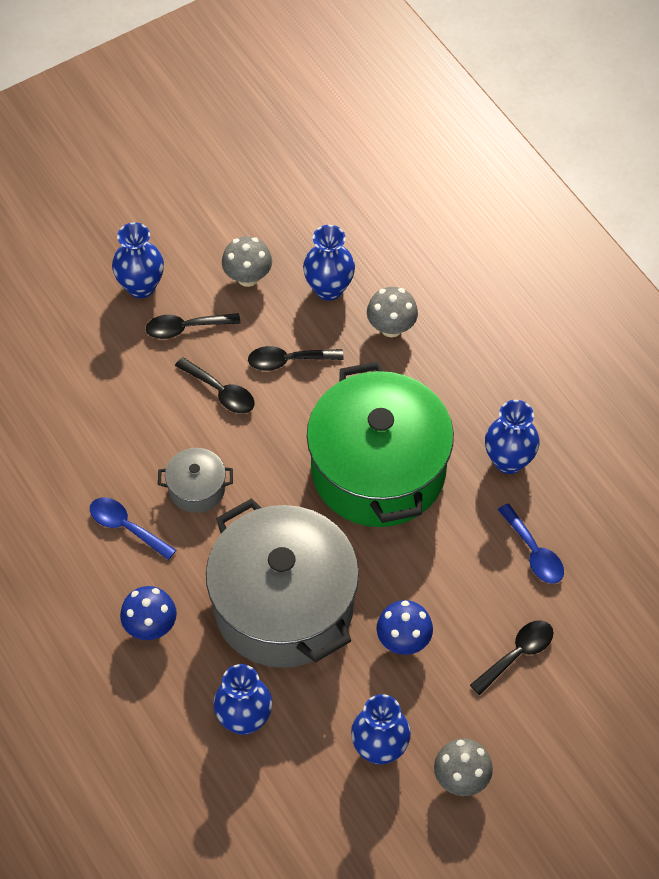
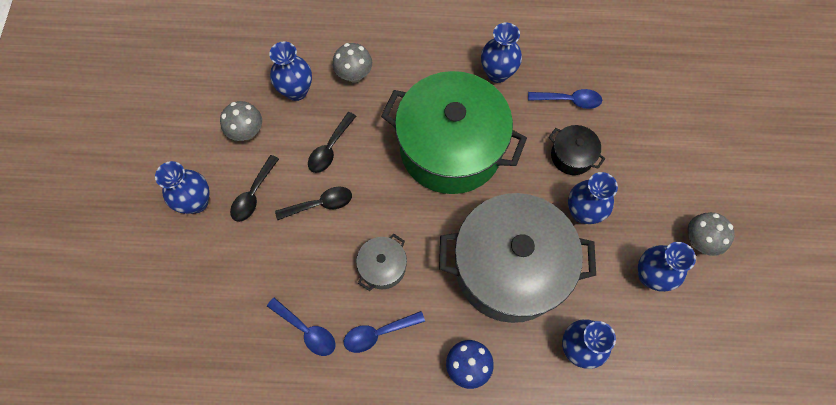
camera: 55 degrees left, 10 degrees up
blue mushroom [377,600,433,655] -> blue vase [568,172,618,224]
black spoon [470,620,553,695] -> none
none -> blue spoon [267,298,336,356]
none -> black pot [549,125,605,175]

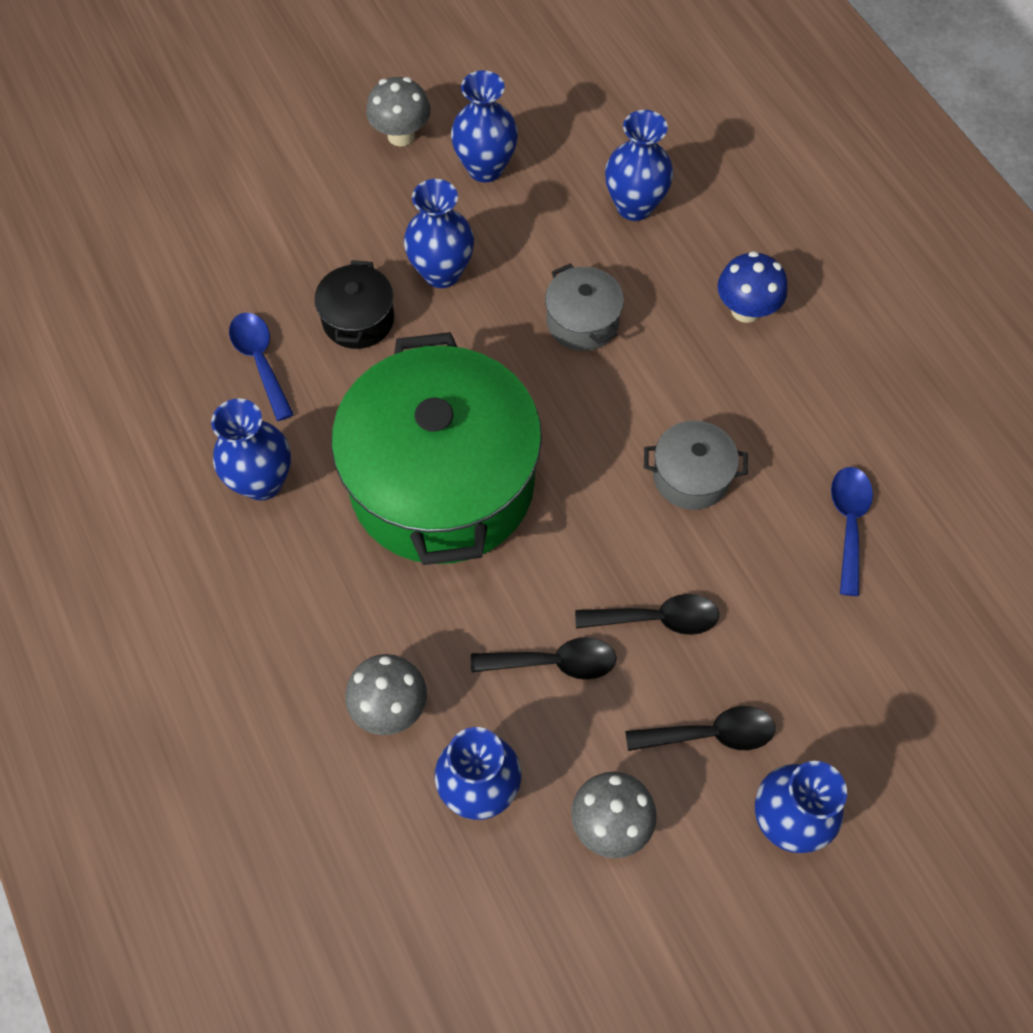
camera: 120 degrees left, 5 degrees down
black spoon [275,186,352,220] -> black spoon turned 135 degrees clockwise [575,594,719,635]
blue spoon [343,311,425,353] -> none
grey pot [439,193,596,323] -> grey pot [545,263,624,351], size x0.42

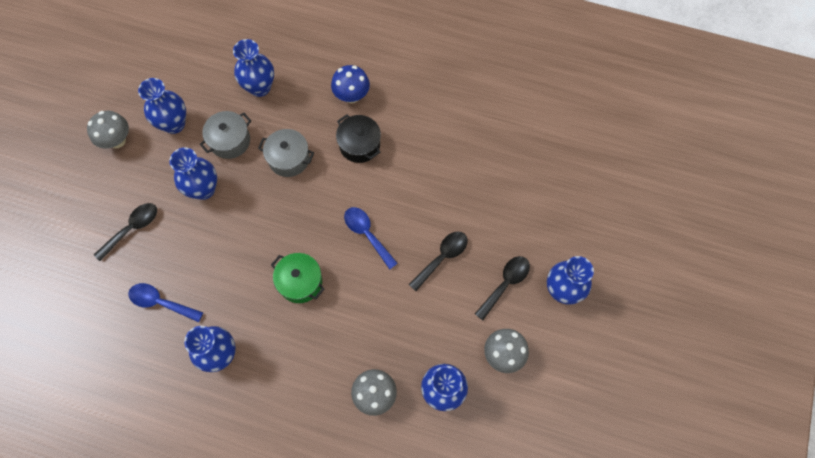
camera: 45 degrees left, 5 degrees up
black pot [314,260,394,349] -> black pot moved to [336,114,381,163]
green pot [331,332,542,565] -> green pot [271,253,325,303], size x0.42
black spoon [471,637,617,680] -> black spoon moved to [94,203,157,261]
grey pot [644,421,748,510] -> grey pot moved to [200,111,251,159]
blue spoon [831,467,873,596] -> blue spoon moved to [344,207,398,269]

